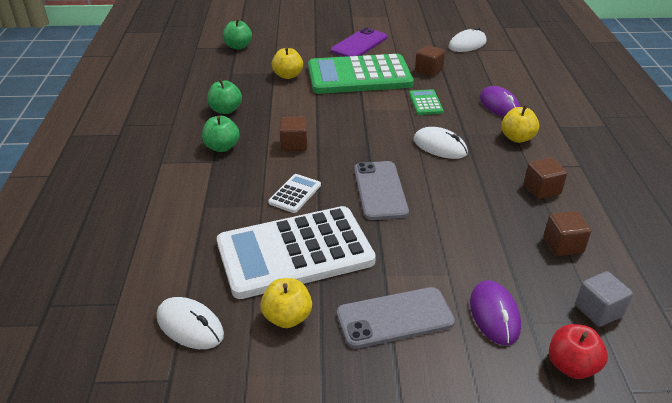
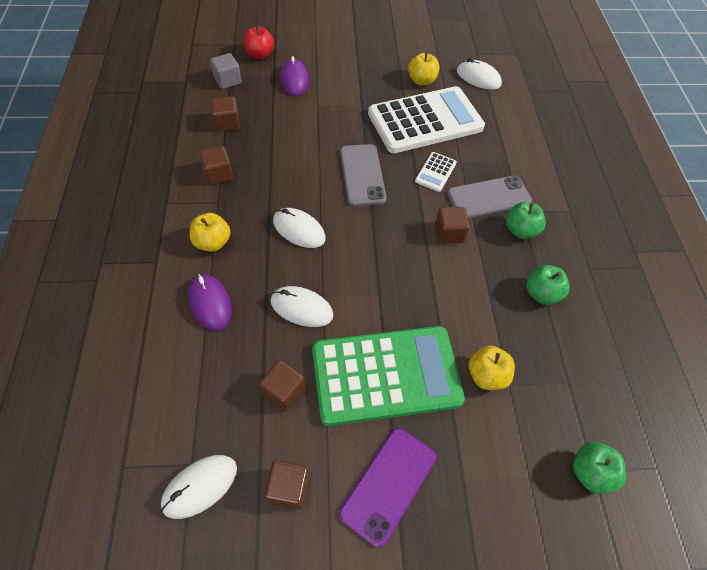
camera: 175 degrees right, 20 degrees up
grey phone [337,287,455,349] -> grey phone moved to [448,176,532,218]
green calculator [409,89,443,115] -> white mouse [271,286,333,327]
none -> brown cube [264,460,309,509]

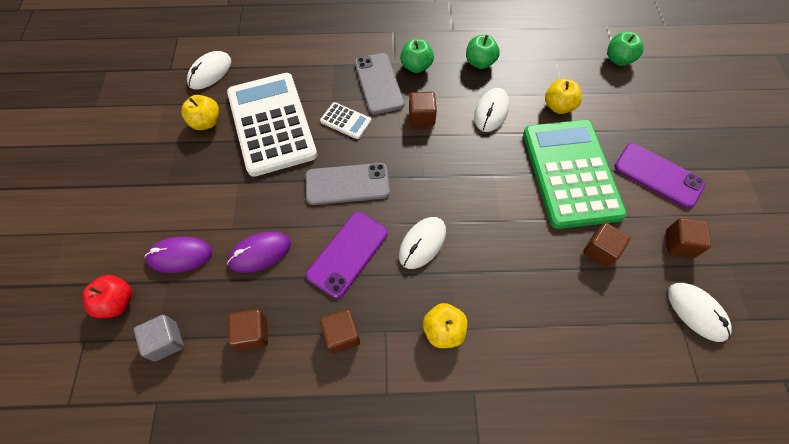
camera: 85 degrees left, 5 degrees up
purple mouse [188,274,232,331] -> purple mouse moved to [227,232,291,273]
white mouse [271,286,333,327] -> white mouse moved to [474,88,509,132]
none -> purple phone [306,212,388,298]

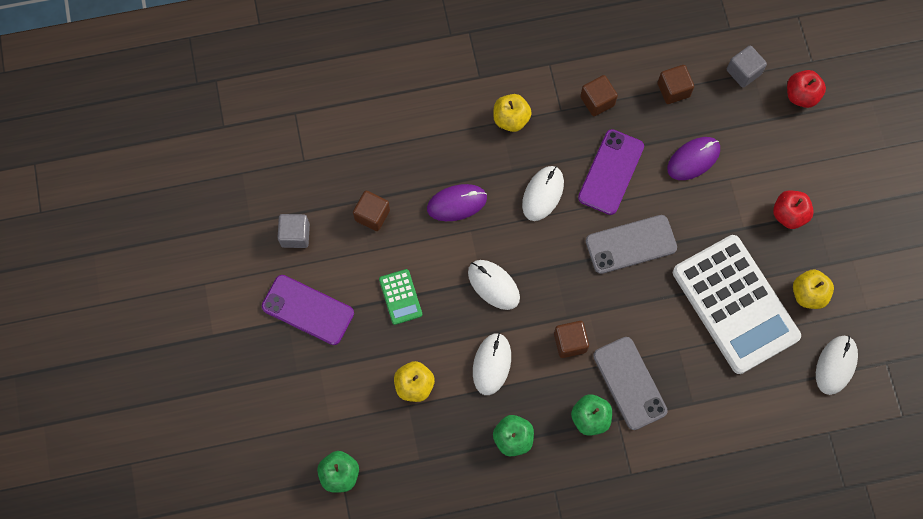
camera: 170 degrees right, 10 degrees up
purple mouse [145,237,212,273] -> purple mouse moved to [427,184,487,221]
white calculator [320,102,371,139] -> none
green calculator [523,120,627,229] -> green calculator [379,269,422,325], size x0.41
brown cube [666,218,711,258] -> grey cube [278,214,310,248]
white mouse [668,283,731,342] -> white mouse moved to [468,260,520,310]
none -> red apple [773,190,814,229]

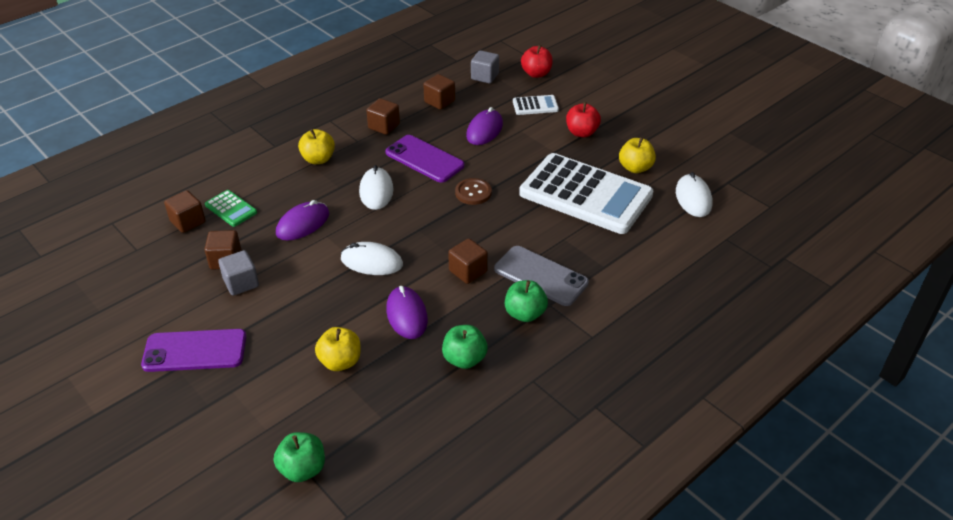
camera: 30 degrees left, 30 degrees down
grey cube [278,214,310,248] -> grey cube moved to [218,250,259,296]
green calculator [379,269,422,325] -> green calculator moved to [205,190,257,227]
white mouse [473,333,511,395] -> purple mouse [386,286,428,339]
purple phone [578,129,644,215] -> purple phone turned 45 degrees counterclockwise [385,135,464,183]
grey phone [586,215,677,274] -> brown button [455,178,492,205]
none -> brown cube [164,190,205,233]
none -> white calculator [513,95,559,115]

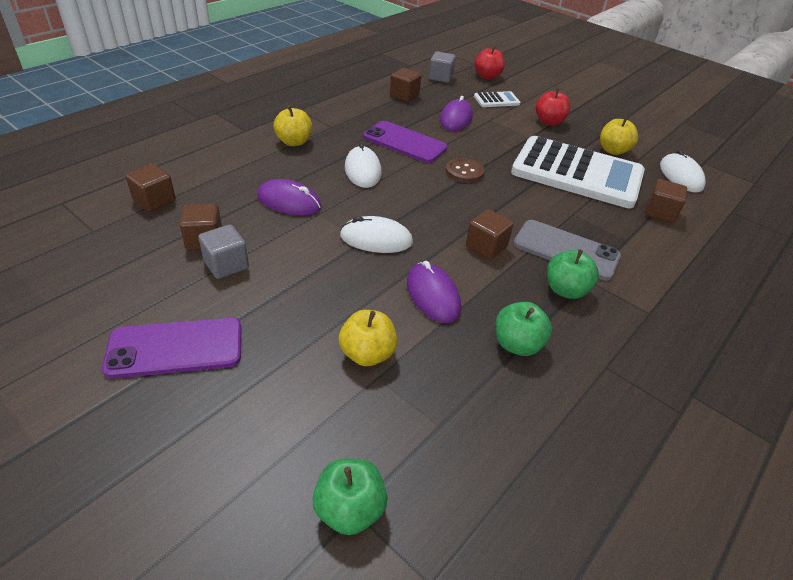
camera: 10 degrees left, 0 degrees up
green calculator [205,190,257,227] -> none
purple mouse [276,200,329,240] -> purple mouse turned 75 degrees clockwise [257,179,321,216]
brown cube [366,98,400,135] -> brown cube moved to [645,179,687,223]

